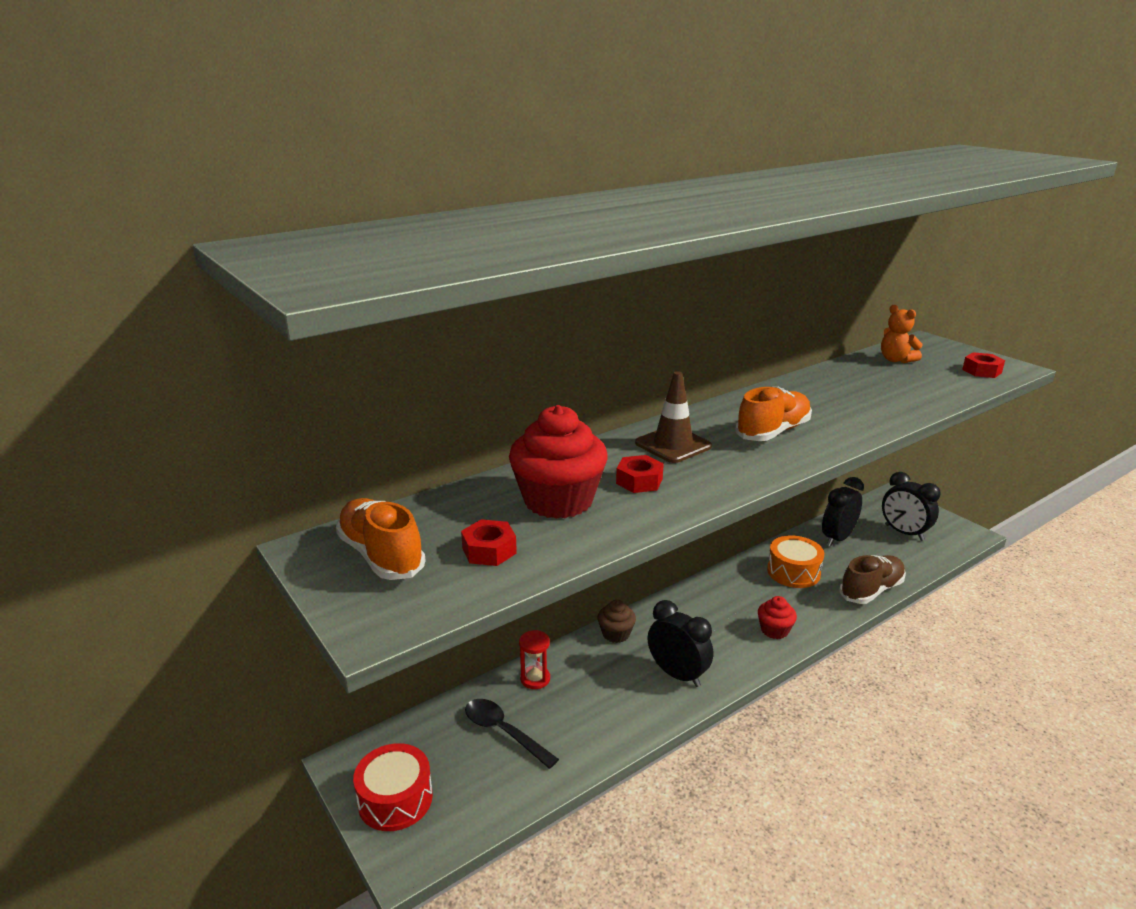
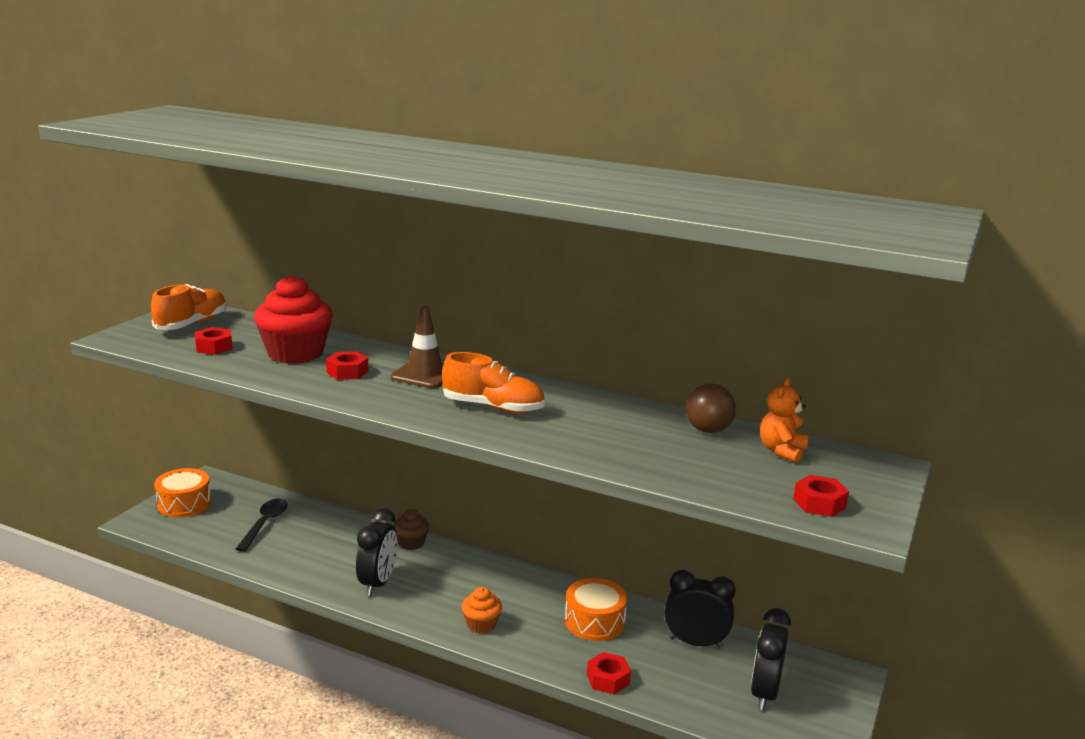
camera: 60 degrees right, 5 degrees down
red drum [353,743,433,831] -> orange drum [154,468,211,517]
red hourglass [519,630,550,689] -> none
red cupcake [758,596,797,639] -> orange cupcake [462,587,502,633]
brown shoe [840,555,906,604] -> red nut [587,652,631,694]
none -> brown ball [686,384,736,433]

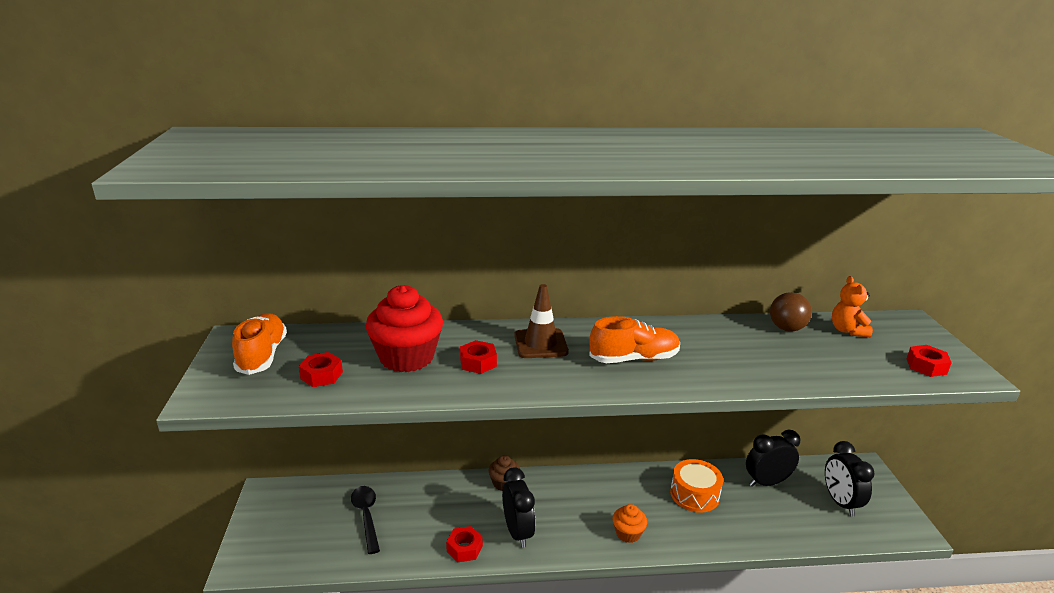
camera: 30 degrees left, 5 degrees up
orange drum [154,468,211,517] -> none
red nut [587,652,631,694] -> red nut moved to [446,526,483,562]

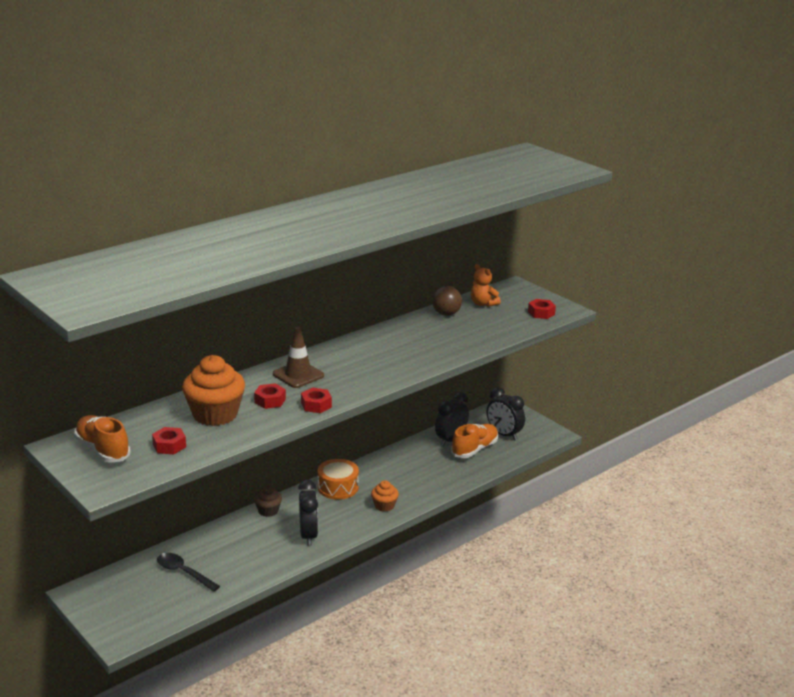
camera: 35 degrees left, 0 degrees up
red cupcake [366,285,443,372] -> orange cupcake [182,355,245,426]
red nut [446,526,483,562] -> red nut moved to [301,388,332,413]
black clock [502,467,536,548] -> black clock turned 45 degrees clockwise [298,480,318,546]
orange shoe [589,316,680,363] -> orange shoe moved to [451,424,498,458]
orange drum [670,459,723,513] -> orange drum moved to [318,459,359,500]

